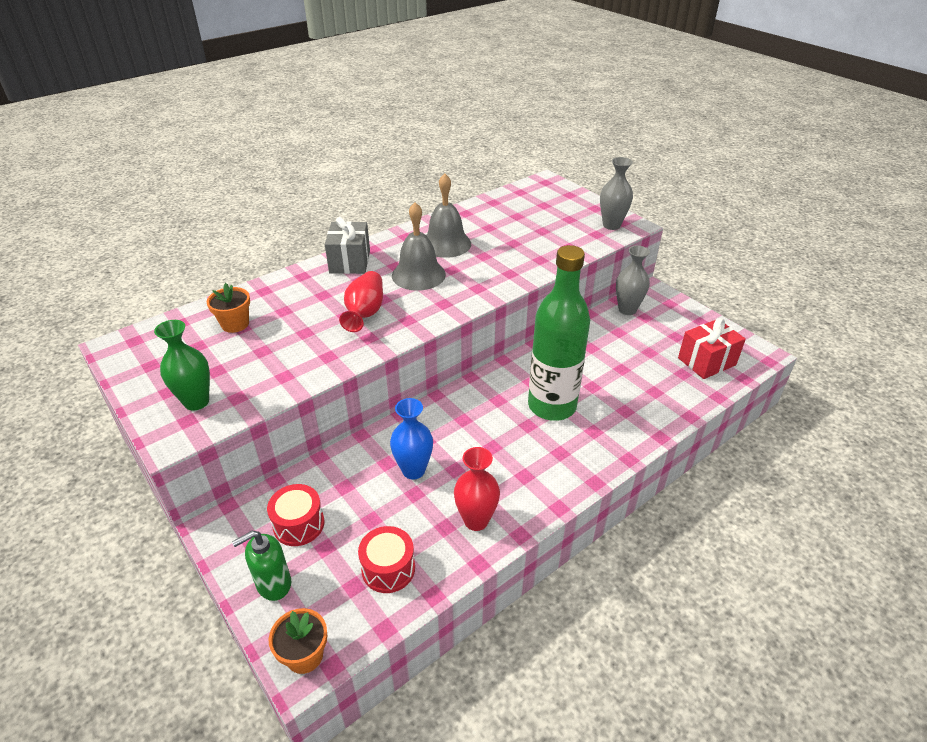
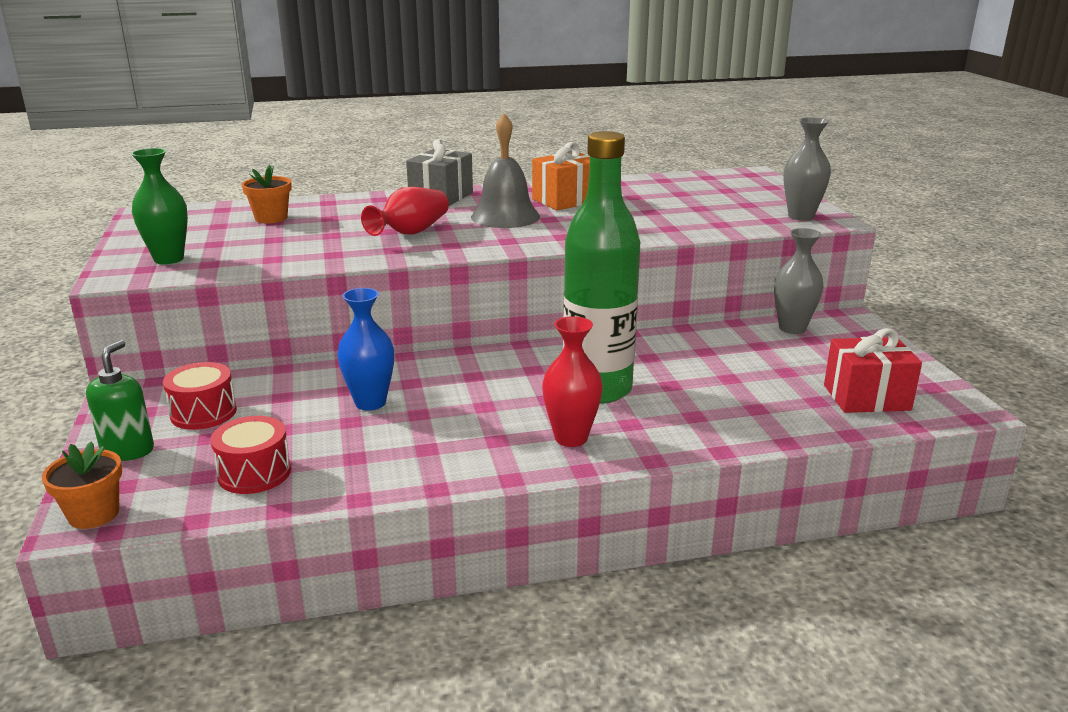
camera: 25 degrees right, 15 degrees down
green soap dispenser [232,531,291,601] -> green soap dispenser turned 105 degrees clockwise [86,340,154,461]
grey bell [426,173,471,258] -> orange gift [532,142,590,210]
red vase [454,447,500,531] -> red vase moved to [542,316,603,447]

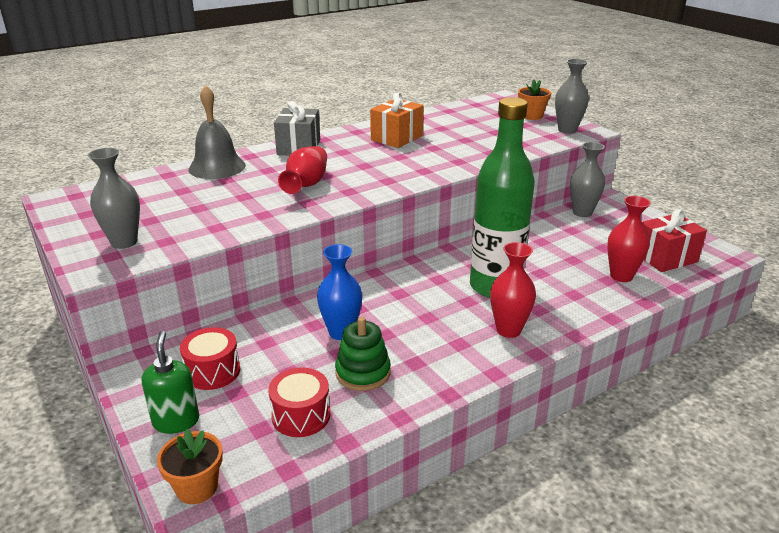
camera: 20 degrees left, 5 degrees up
green vase [131,148,188,264] -> grey vase [88,148,140,249]
orange flower pot [242,165,292,223] -> orange flower pot moved to [518,80,551,120]
grey bell [471,113,540,228] -> grey bell moved to [188,85,246,179]
none -> green stacking toy [335,317,391,391]
none -> red vase [607,196,651,282]

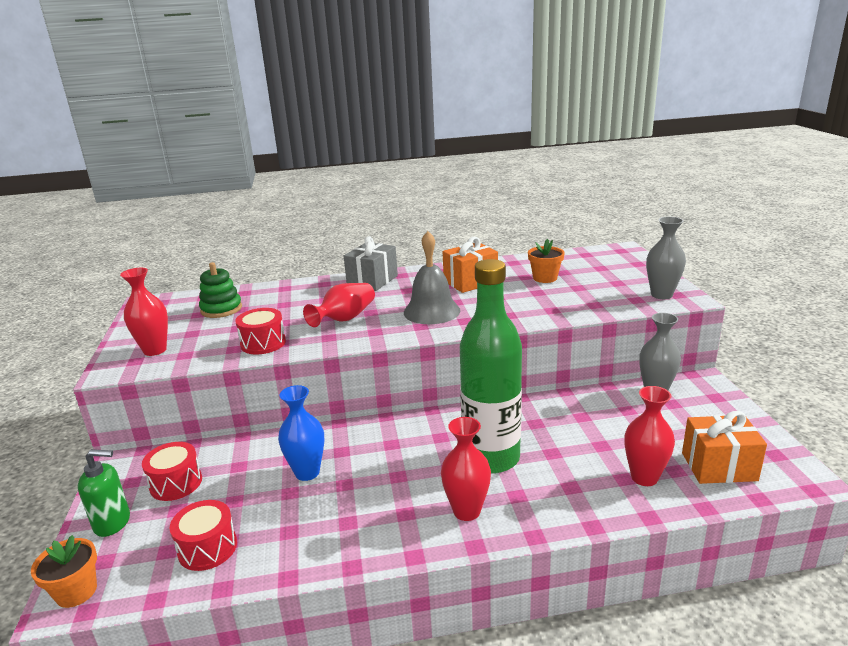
camera: 25 degrees right, 5 degrees down
grey vase [88,148,140,249] -> red vase [120,268,168,356]
green soap dispenser [142,331,199,434] -> green soap dispenser turned 75 degrees clockwise [78,449,130,537]
grey bell [188,85,246,179] -> grey bell moved to [404,231,460,324]
green stacking toy [335,317,391,391] -> green stacking toy moved to [199,262,242,318]
orange flower pot [518,80,551,120] -> orange flower pot moved to [528,239,564,283]
red gift [642,209,707,272] -> orange gift [682,411,767,484]
none -> red drum [235,308,286,354]

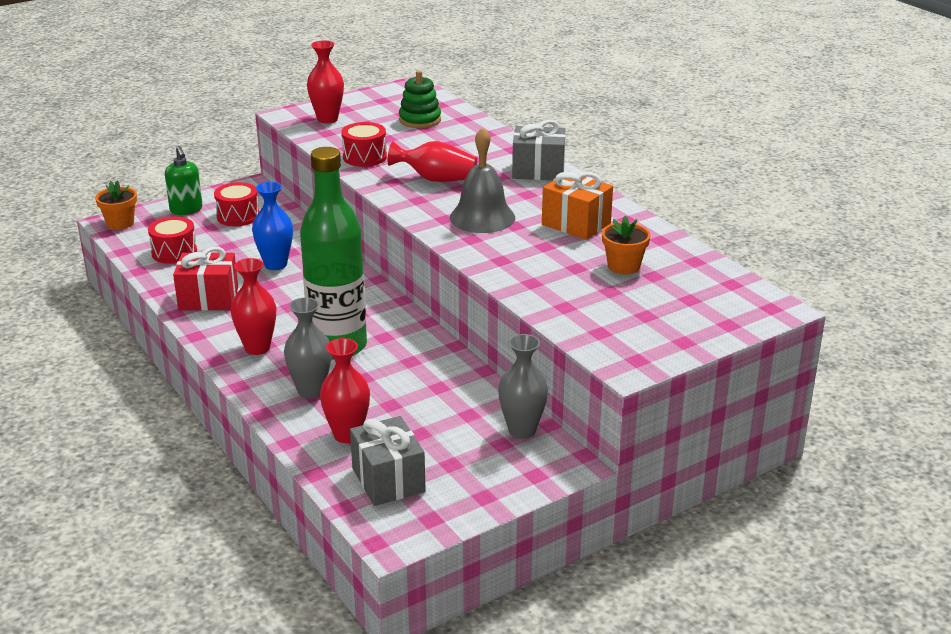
camera: 65 degrees right, 5 degrees up
grey vase [646,217,686,299] -> grey vase moved to [284,297,332,398]
orange gift [682,411,767,484] -> grey gift [350,416,426,506]
none -> red gift [173,247,238,311]

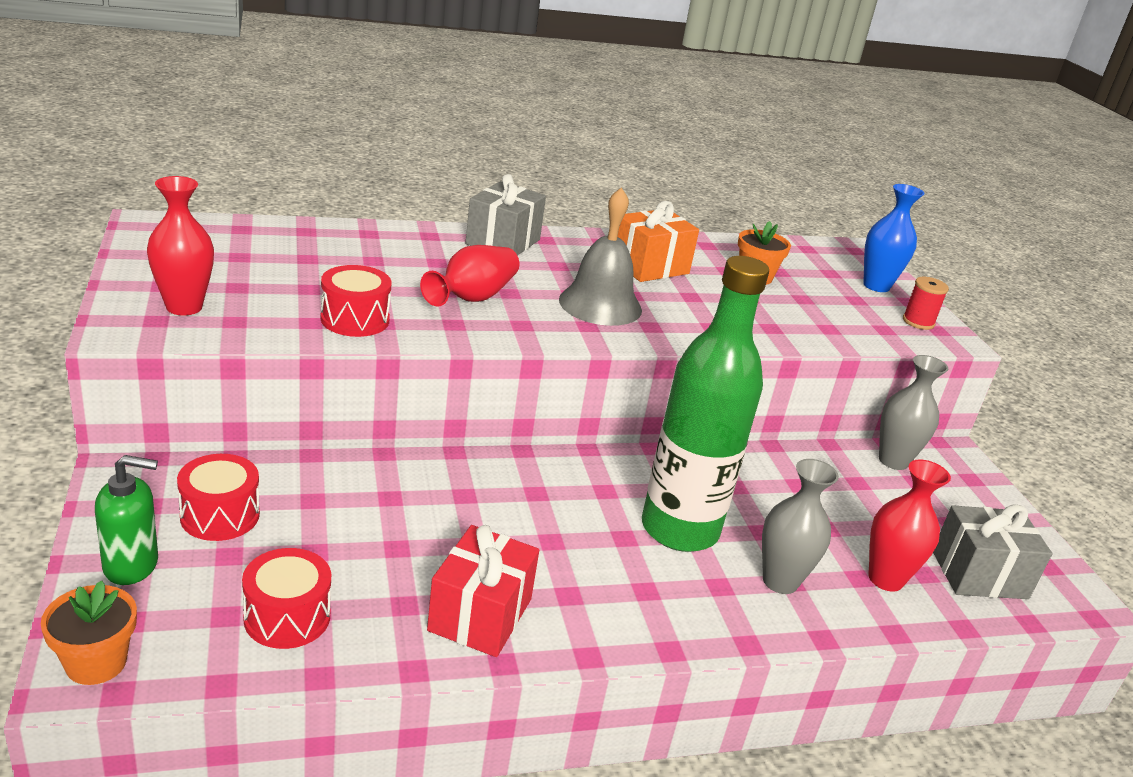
camera: 75 degrees left, 0 degrees up
red vase [231,258,276,355] -> none
blue vase [252,182,293,270] -> blue vase moved to [863,184,925,292]
green stacking toy [399,70,441,128] -> none
none -> red spool [903,277,949,330]

